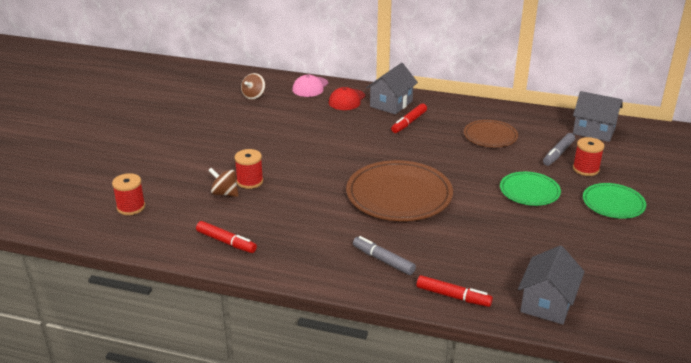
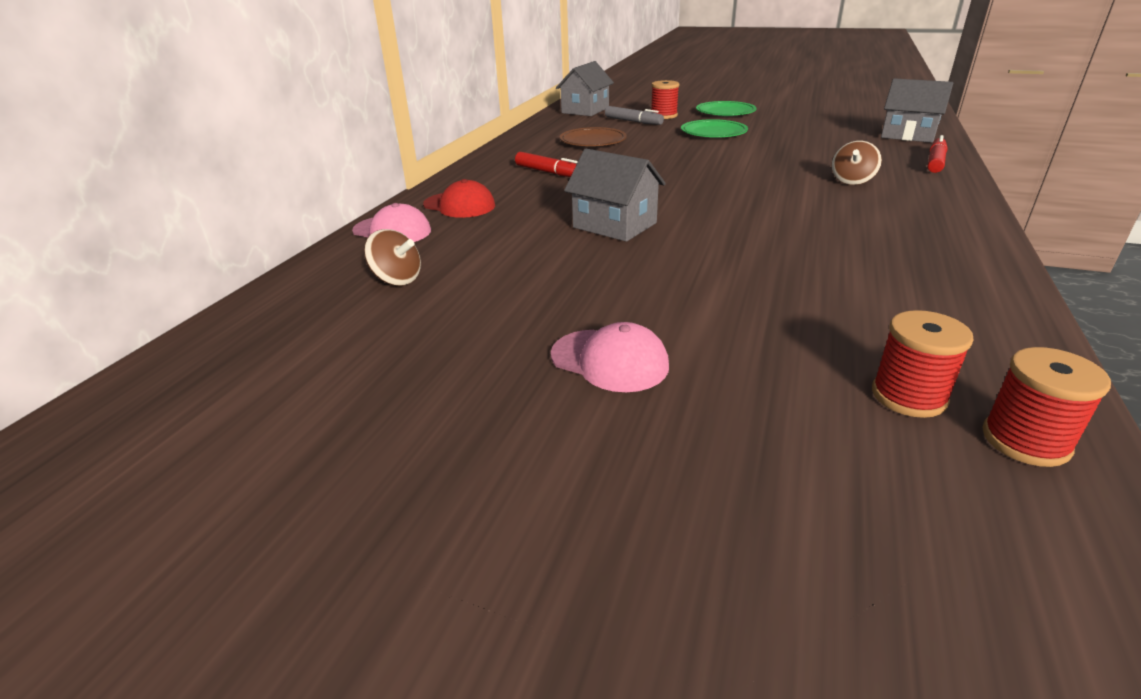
camera: 85 degrees left, 0 degrees up
red marker [196,221,257,253] -> none
brown spinning top [208,168,239,197] -> brown spinning top moved to [832,141,882,185]
red spool [234,149,263,189] -> red spool moved to [982,347,1111,467]
brown plate [346,160,453,221] -> none
grey marker [353,236,416,275] -> none
grey house [366,63,418,114] -> grey house moved to [564,149,666,242]
none -> pink cap [551,322,669,392]

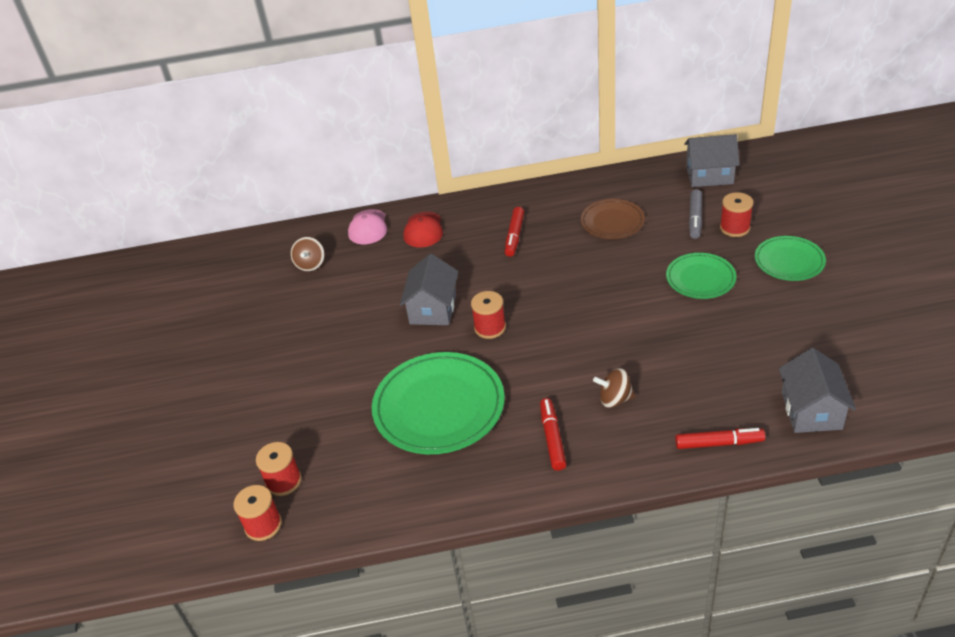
camera: 65 degrees right, 10 degrees up
pink cap [551,322,669,392] -> none
none -> green plate [372,352,505,454]
none -> red spool [471,291,506,339]
none -> red marker [540,398,566,471]

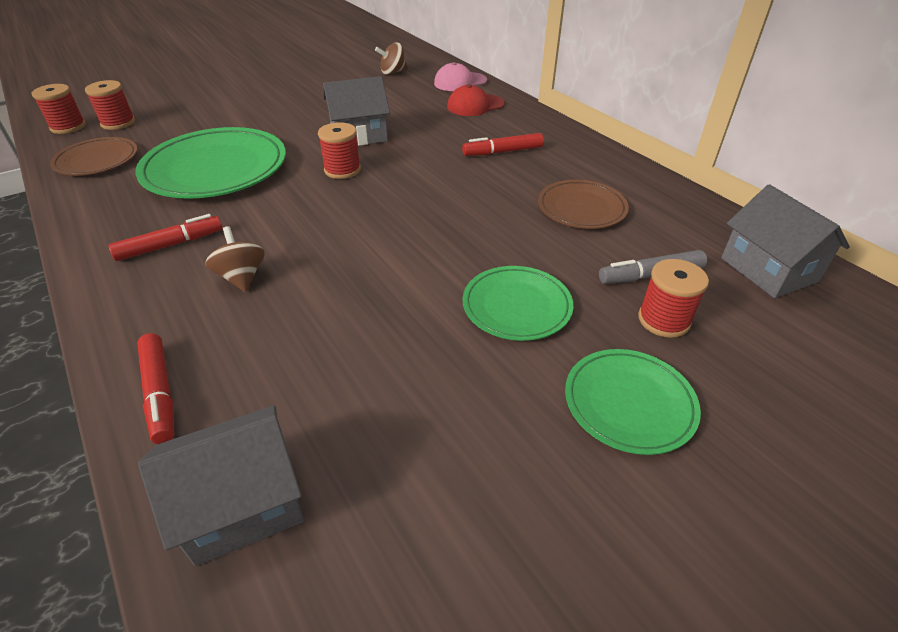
camera: 60 degrees right, 0 degrees up
none -> brown plate [50,137,137,176]

